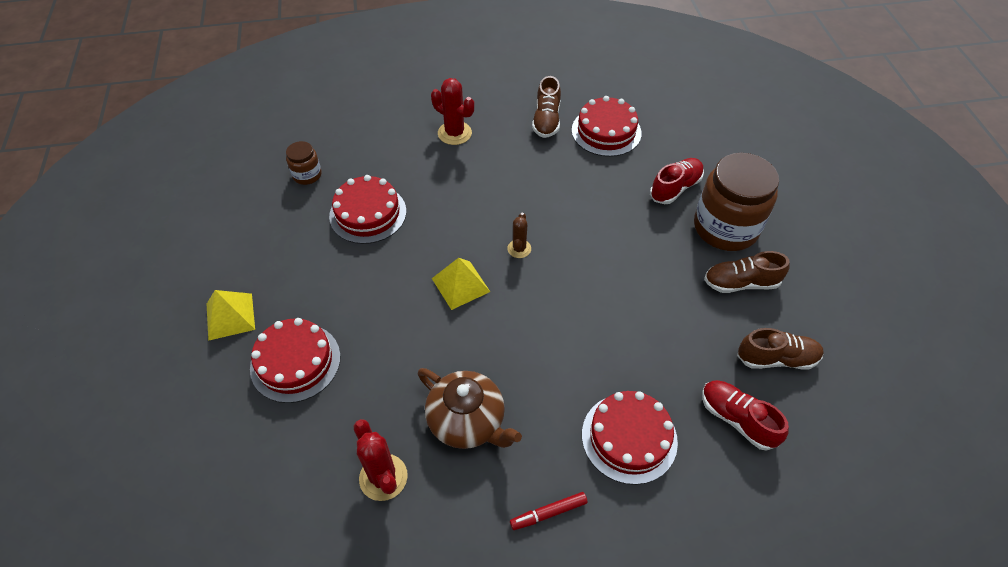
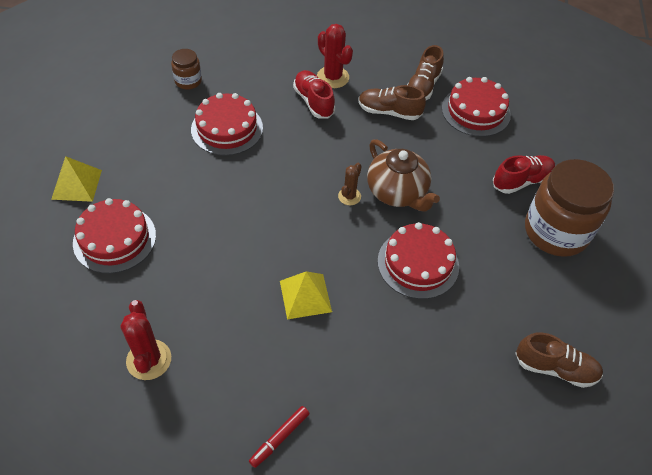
camera: 15 degrees right, 0 degrees up
brown teapot [418,368,522,449] -> brown teapot moved to [367,139,440,212]
yellow pyramid [432,258,490,310] -> yellow pyramid moved to [280,271,332,319]
red marker [510,492,588,530] -> red marker turned 45 degrees counterclockwise [249,406,310,468]
red cake [582,391,678,485] -> red cake moved to [378,222,459,299]
red shoe [702,380,789,451] -> red shoe moved to [293,70,335,119]
brown shoe [704,251,790,293] -> brown shoe moved to [358,85,426,120]

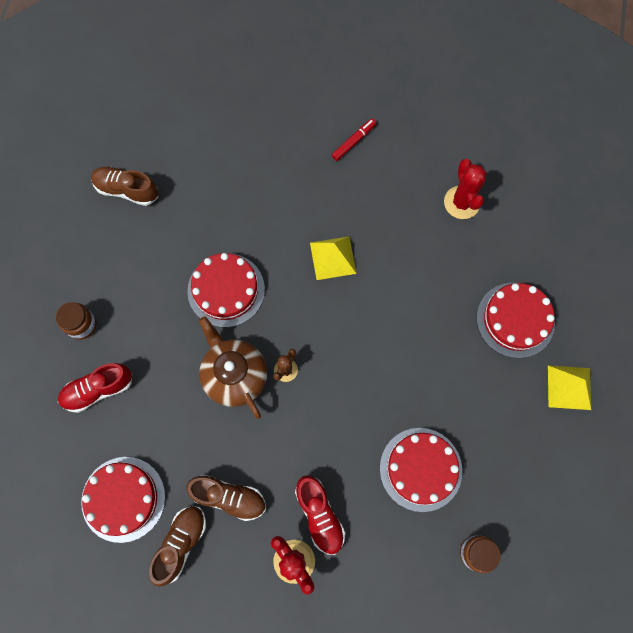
camera: 175 degrees left, 20 degrees up
brown jar [525,159,614,257] -> brown jar [56,302,97,340], size x0.47

